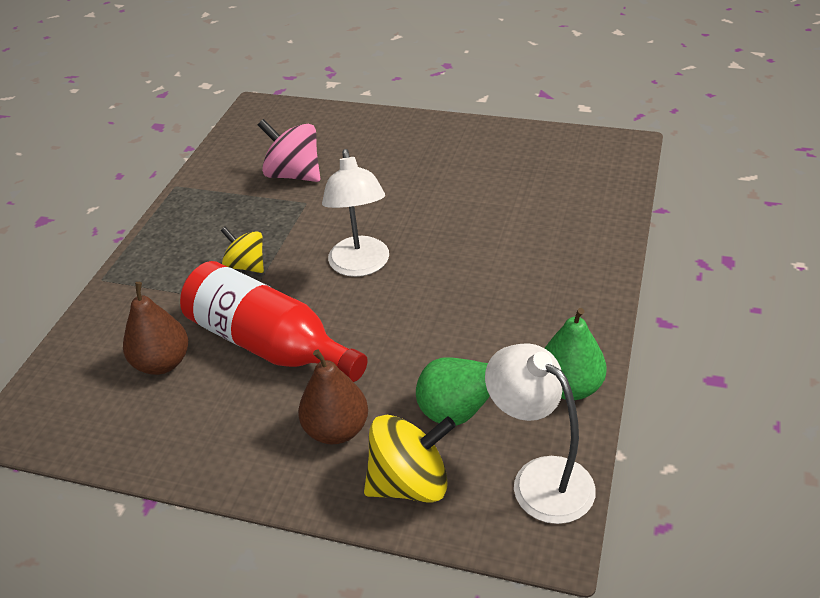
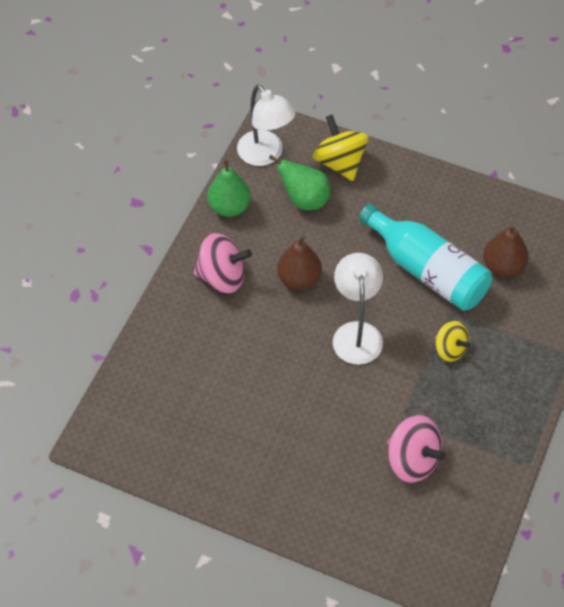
camera: 175 degrees left, 15 degrees up
red bottle [180,261,368,382] -> turquoise bottle [359,204,492,311]
brown pear [298,349,368,444] -> brown pear moved to [277,235,322,290]
yellow spinning top [364,415,456,502] -> yellow spinning top turned 75 degrees clockwise [313,114,368,181]
none -> pink spinning top [194,233,252,293]

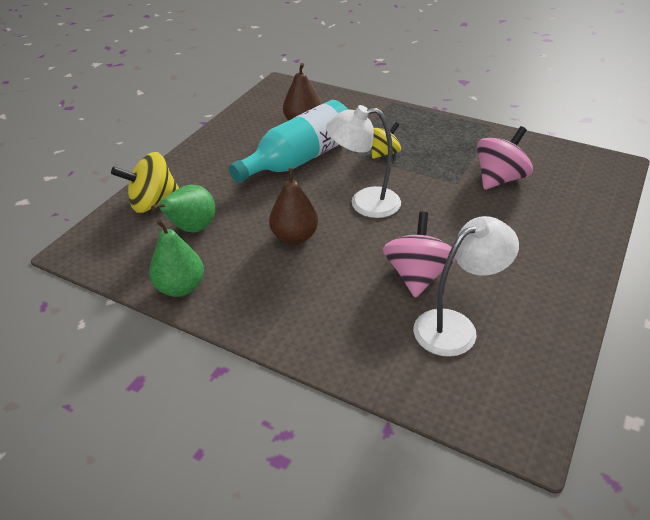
camera: 85 degrees left, 15 degrees down
pink spinning top [194,233,252,293] -> pink spinning top moved to [383,212,456,298]
white lamp [237,84,296,166] -> white lamp moved to [414,216,519,357]

